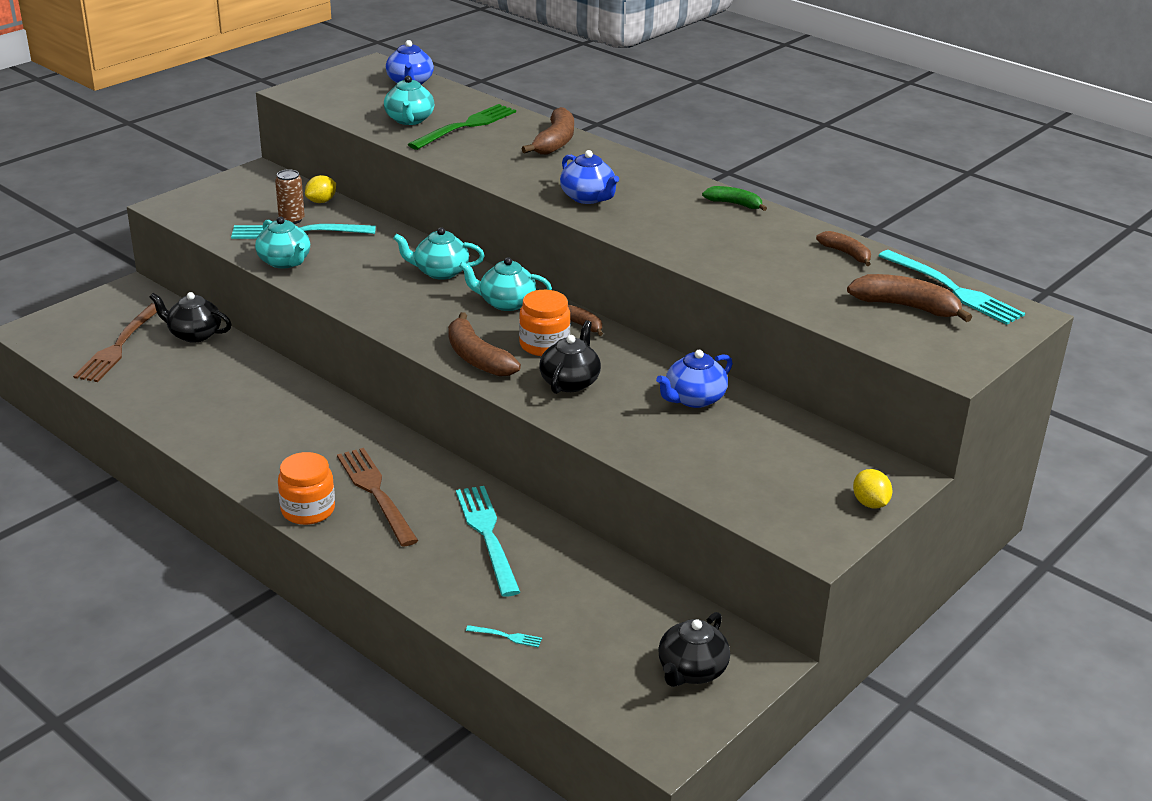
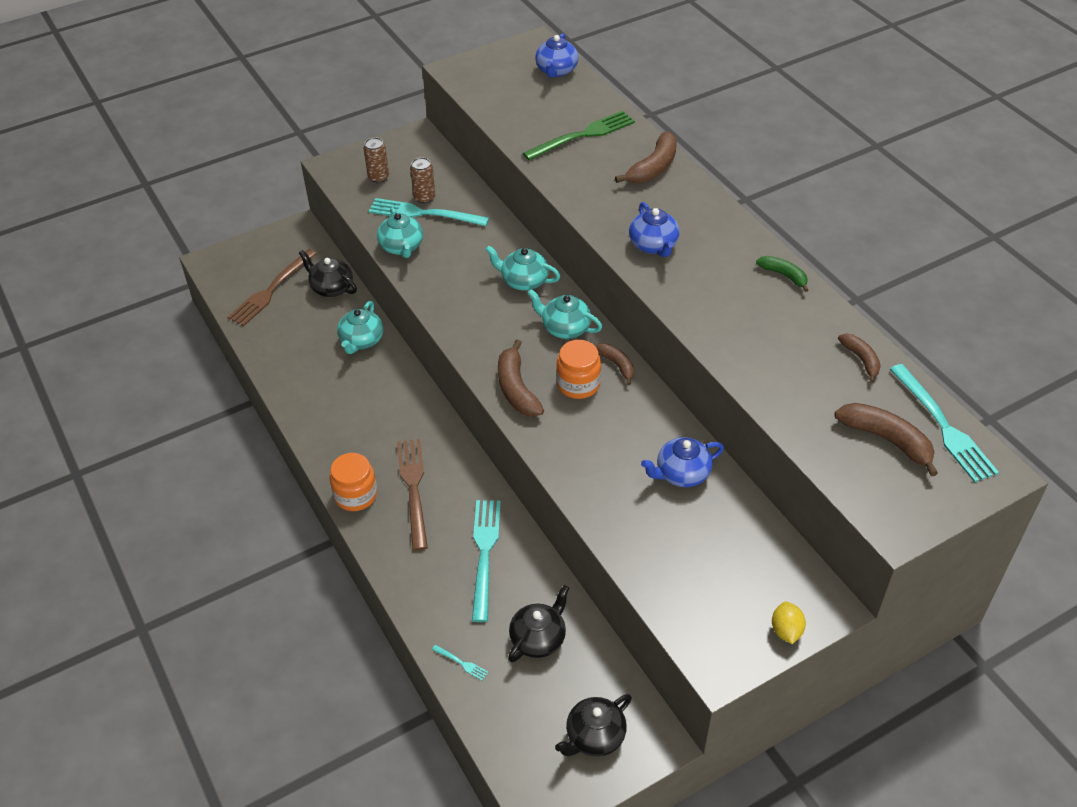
camera: 20 degrees right, 15 degrees up
yellow lemon [305,175,336,203] -> none
turquoise teapot [384,76,434,125] -> turquoise teapot moved to [337,301,383,354]
black teapot [539,320,601,394] -> black teapot moved to [508,585,569,662]
none -> brown can [364,137,389,183]

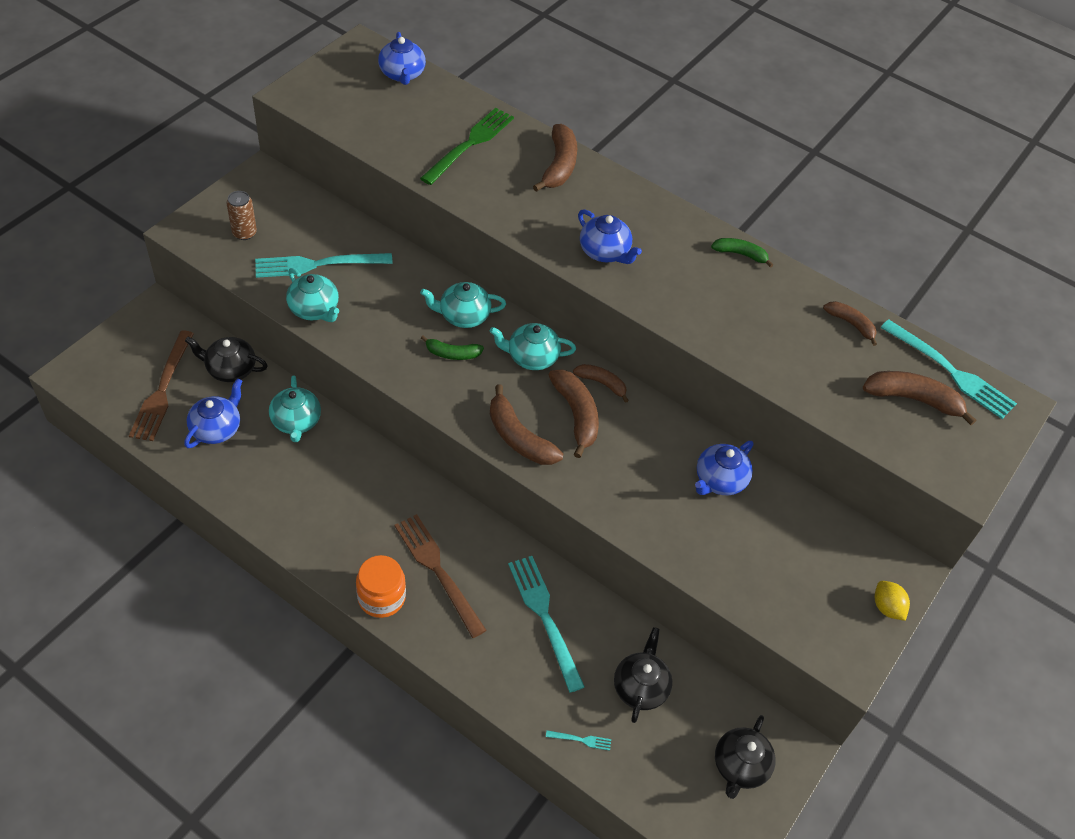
camera: 30 degrees left, 5 degrees up
brown can [410,157,435,203] -> none
orange jar [556,340,601,399] -> brown banana [549,369,599,458]
none -> blue teapot [184,378,242,448]
none -> green banana [421,335,484,360]

